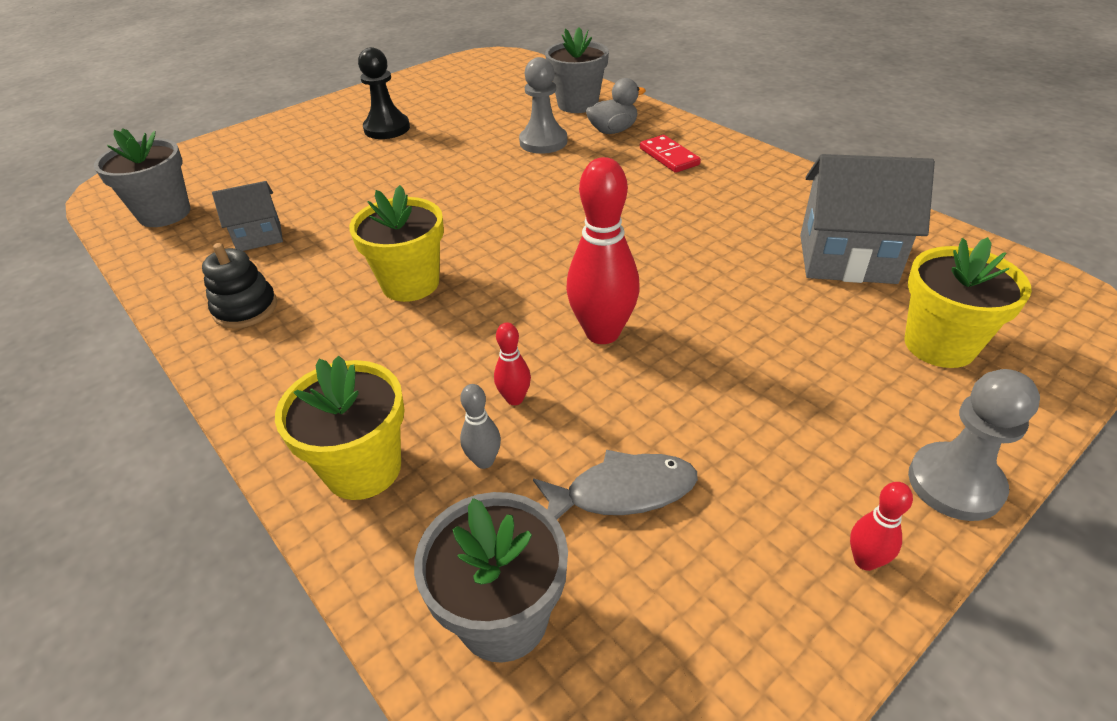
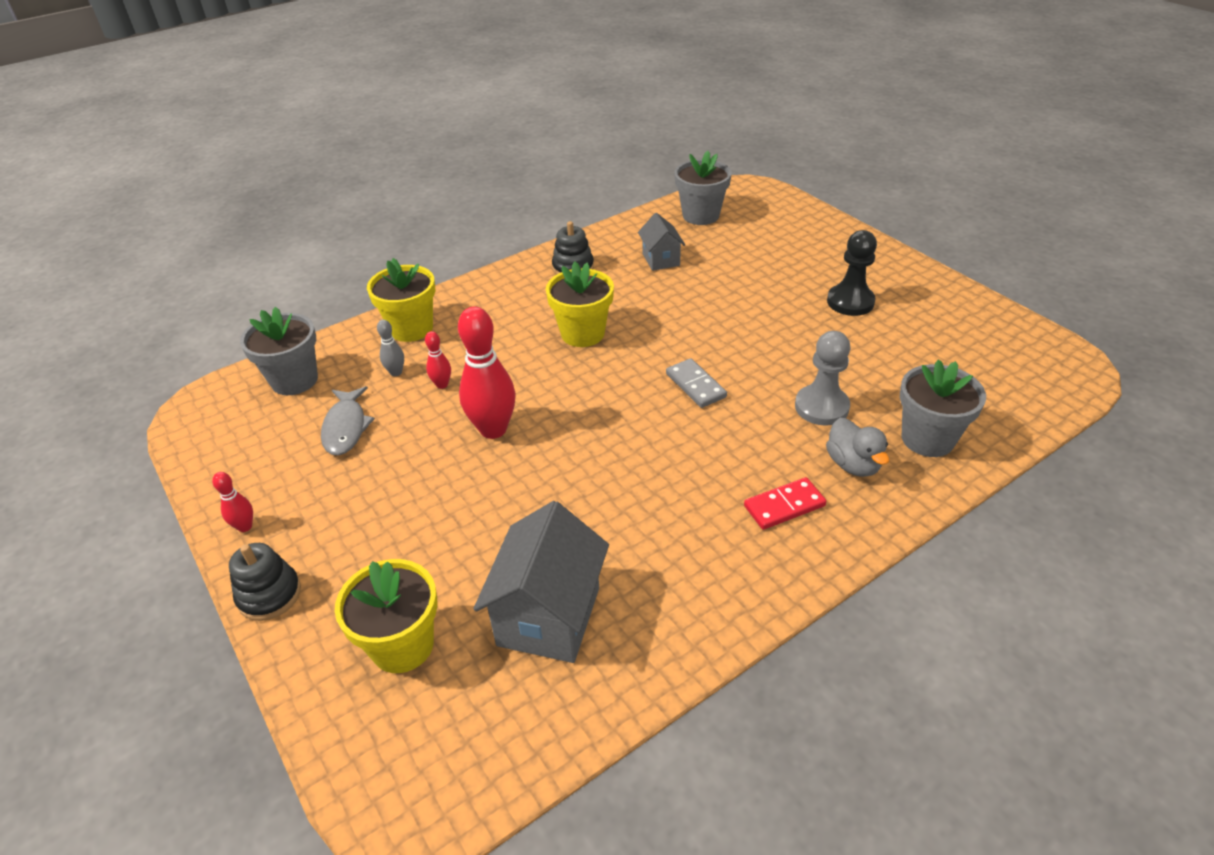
camera: 95 degrees right, 0 degrees up
grey pawn [908,369,1040,521] -> black stacking toy [229,543,301,621]
none -> grey domino [666,358,727,408]

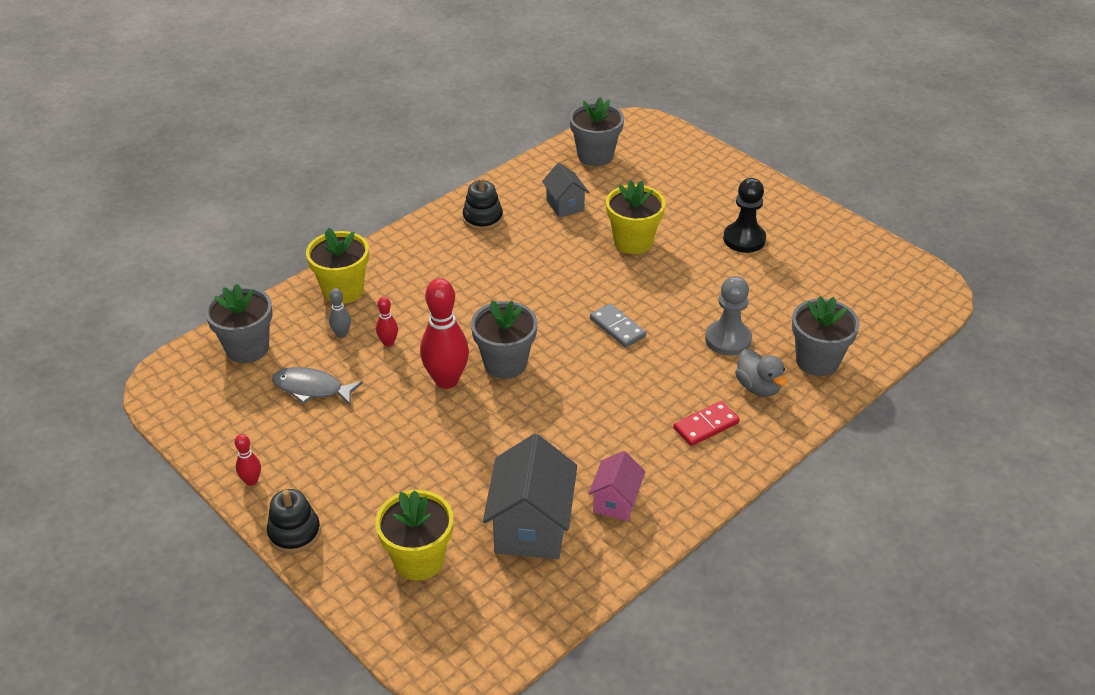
camera: 10 degrees left, 0 degrees up
grey fish [321,386,375,456] -> grey fish turned 120 degrees clockwise [272,367,363,405]
yellow flower pot [546,261,614,347] -> yellow flower pot moved to [606,180,666,254]
none -> grey flower pot [471,300,537,379]
none -> pink house [588,451,646,521]

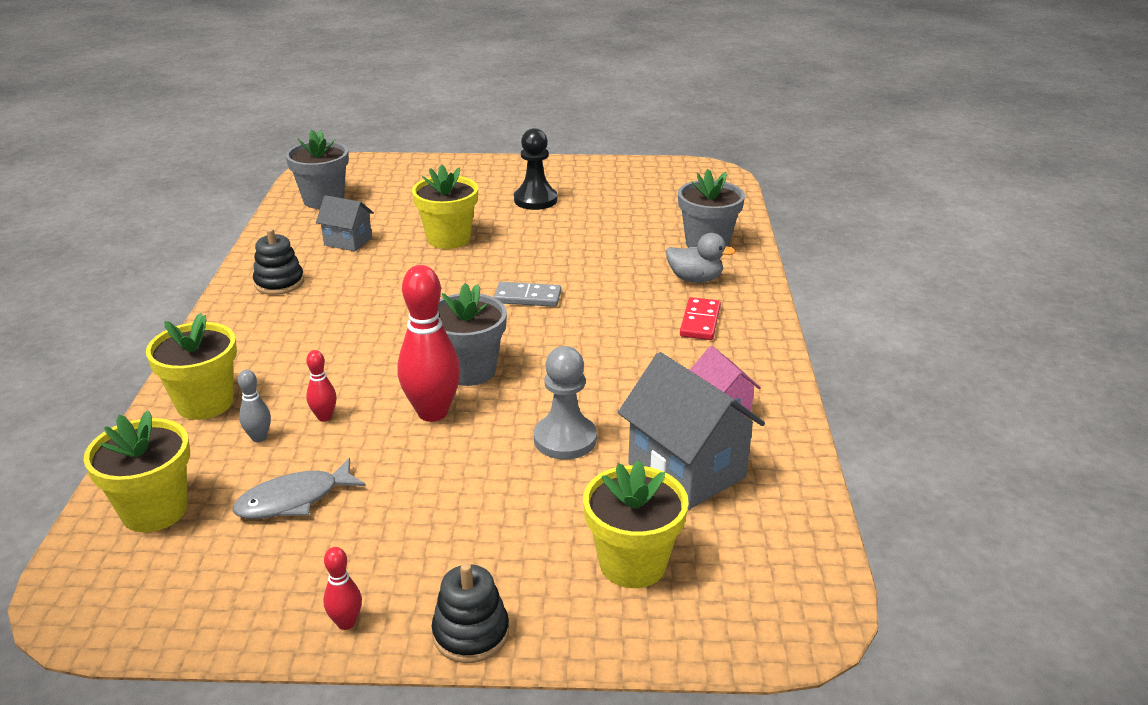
camera: 45 degrees left, 10 degrees down
grey flower pot [205,283,273,363] -> yellow flower pot [83,410,190,532]
grey pawn [705,276,752,356] -> grey pawn moved to [534,346,597,460]

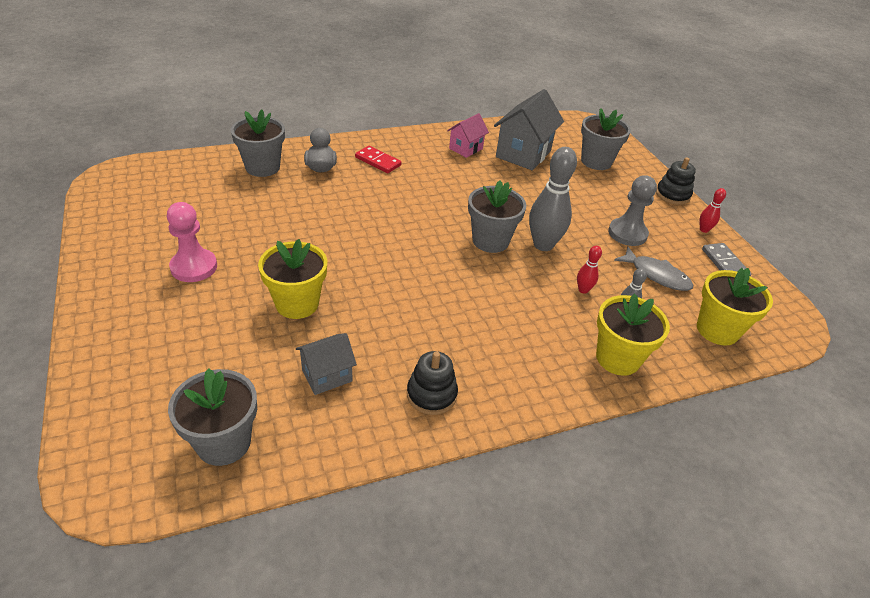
camera: 115 degrees left, 10 degrees up
grey house [316,195,374,251] -> grey house turned 60 degrees clockwise [296,333,357,395]
red bowling pin [397,265,460,422] -> grey bowling pin [529,147,577,251]
grey domino [494,282,561,307] -> grey domino moved to [702,243,751,276]
black pawn [514,128,557,210] -> pink pawn [167,202,217,282]
grey pawn [534,346,597,460] -> grey pawn moved to [608,175,657,246]
yellow flower pot [583,460,689,588] -> grey flower pot [581,108,631,170]
red domino [680,297,721,340] -> red domino turned 45 degrees clockwise [355,146,401,173]

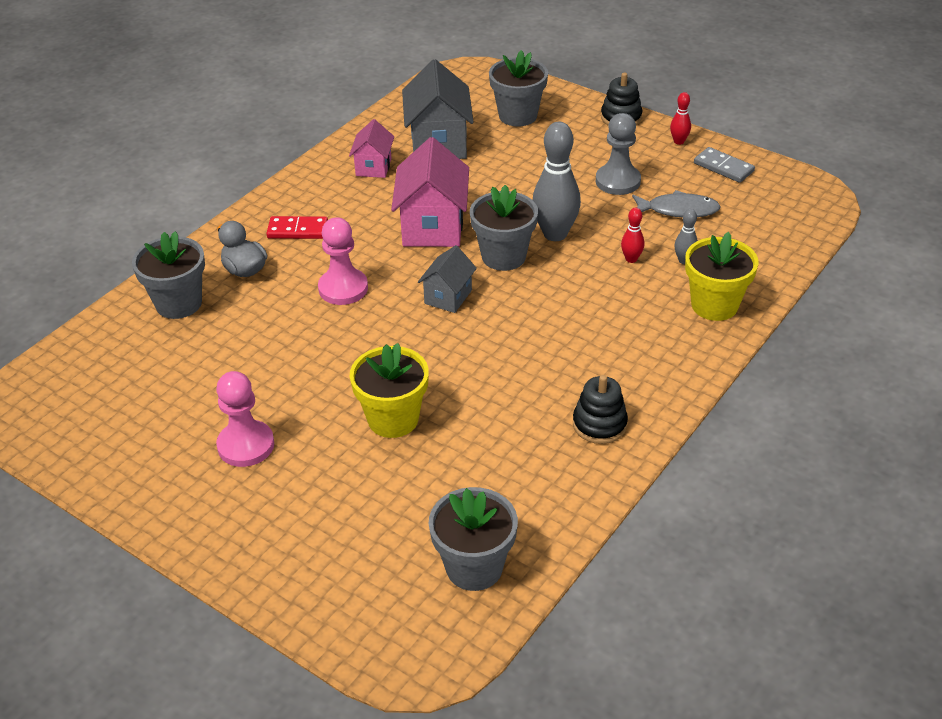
camera: 30 degrees left, 0 degrees up
grey house [296,333,357,395] -> grey house moved to [418,245,477,313]
yellow flower pot [697,268,773,346] -> none
none -> pink pawn [318,217,368,305]
none -> pink house [391,137,469,247]

